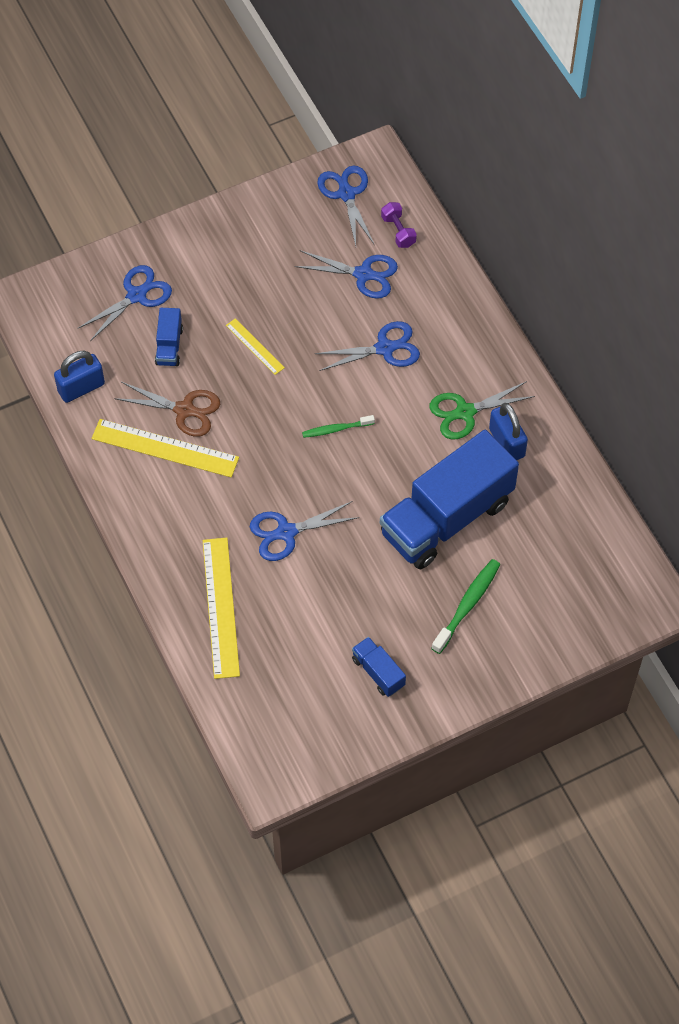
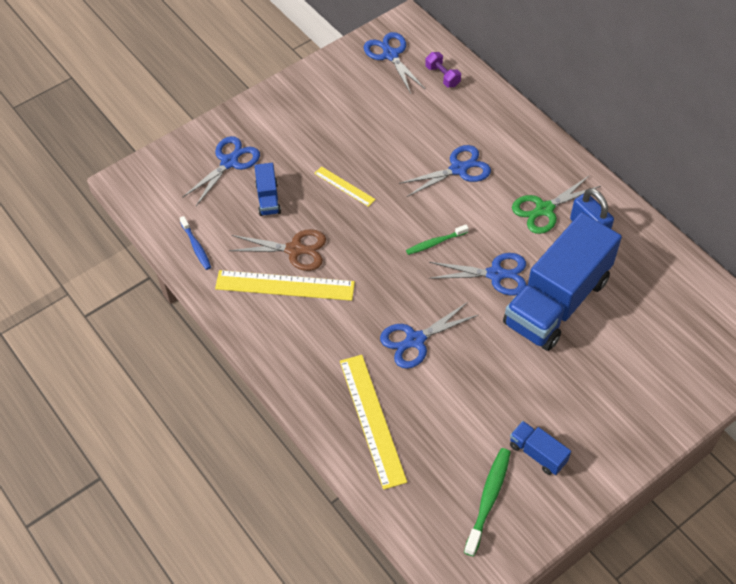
camera: 10 degrees left, 5 degrees down
blue padlock [54,351,105,403] -> blue toothbrush [180,216,211,270]
blue scissors [295,250,398,299] -> blue scissors moved to [429,253,526,295]
green toothbrush [431,559,500,654] -> green toothbrush moved to [464,448,511,556]

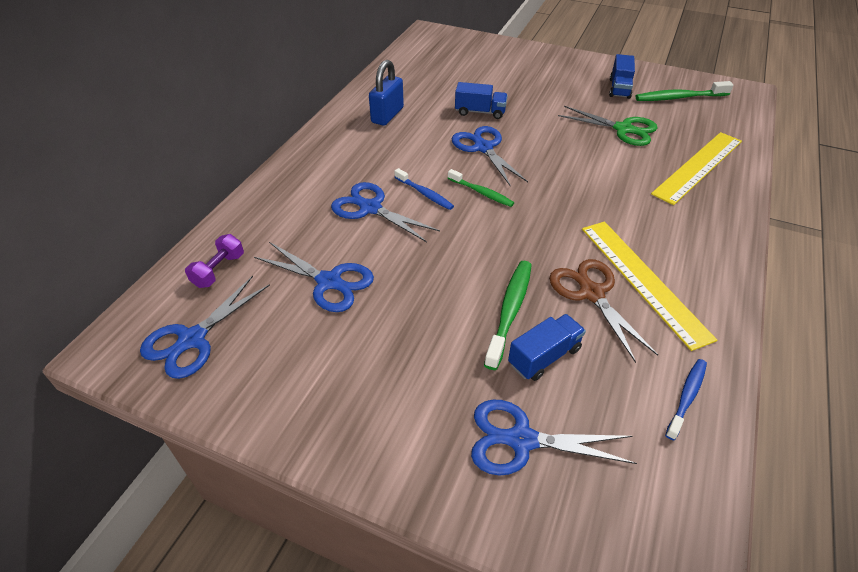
camera: 120 degrees left, 10 degrees down
yellow ruler [314,166,376,207] -> none
blue scissors [380,302,478,369] -> blue scissors moved to [254,242,374,312]
blue truck [503,212,622,351] -> blue truck [455,82,508,119], size x0.42
green scissors [512,175,601,234] -> green scissors moved to [558,106,658,146]
none -> blue toothbrush [394,168,454,210]
none -> green toothbrush [484,261,532,370]

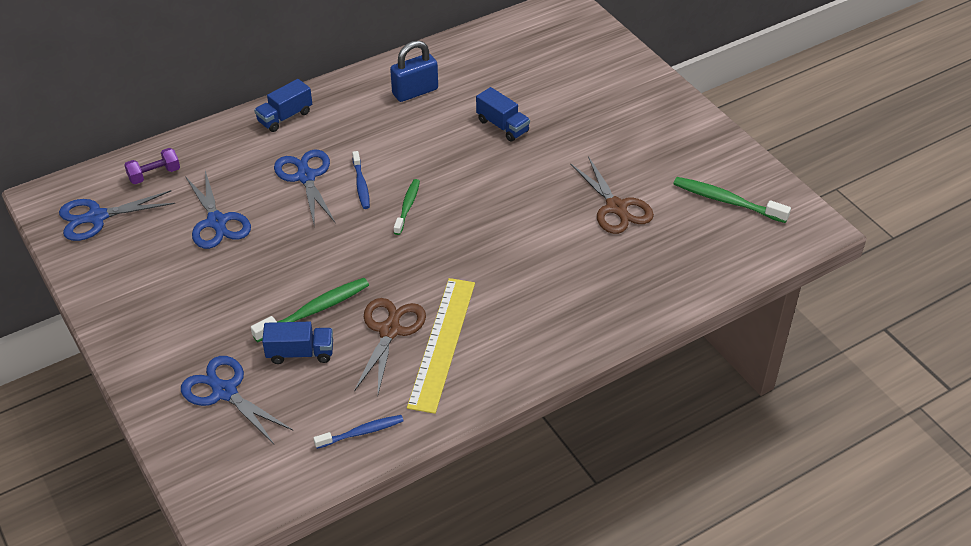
camera: 35 degrees right, 0 degrees up
green toothbrush [448,169,514,207] -> green toothbrush turned 150 degrees counterclockwise [394,179,420,235]
blue scissors [452,126,528,186] -> none
green scissors [558,106,658,146] -> brown scissors [570,156,654,234]
blue truck [609,54,635,99] -> blue truck moved to [254,79,312,132]
yellow ruler [651,132,742,205] -> none

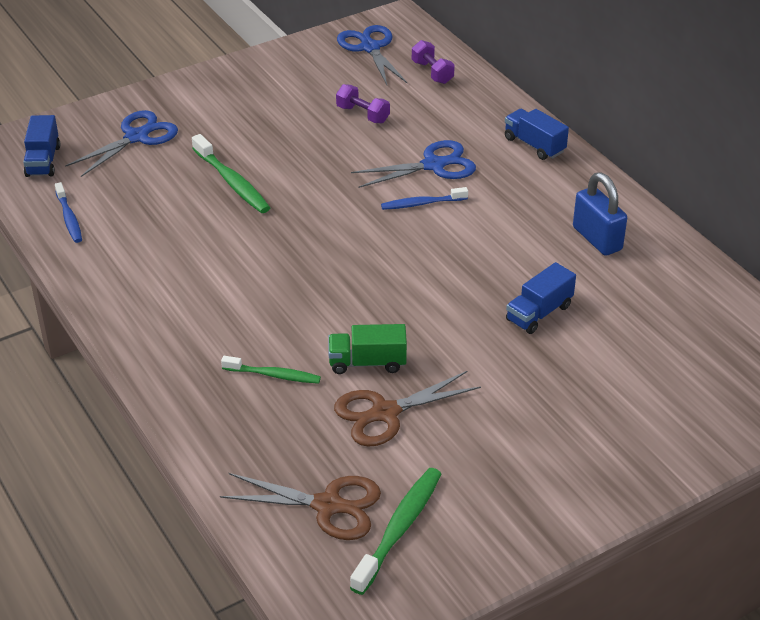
camera: 90 degrees right, 5 degrees down
blue scissors [185,171,251,249] -> purple dumbbell [336,84,390,123]
blue truck [262,322,333,364] -> blue truck moved to [23,115,60,177]
brown scissors [354,298,426,394] -> brown scissors moved to [220,473,381,540]
green toothbrush [394,179,420,235] -> green toothbrush moved to [221,356,321,384]
yellow ruler [407,278,475,414] -> none
none -> green truck [328,324,407,374]

